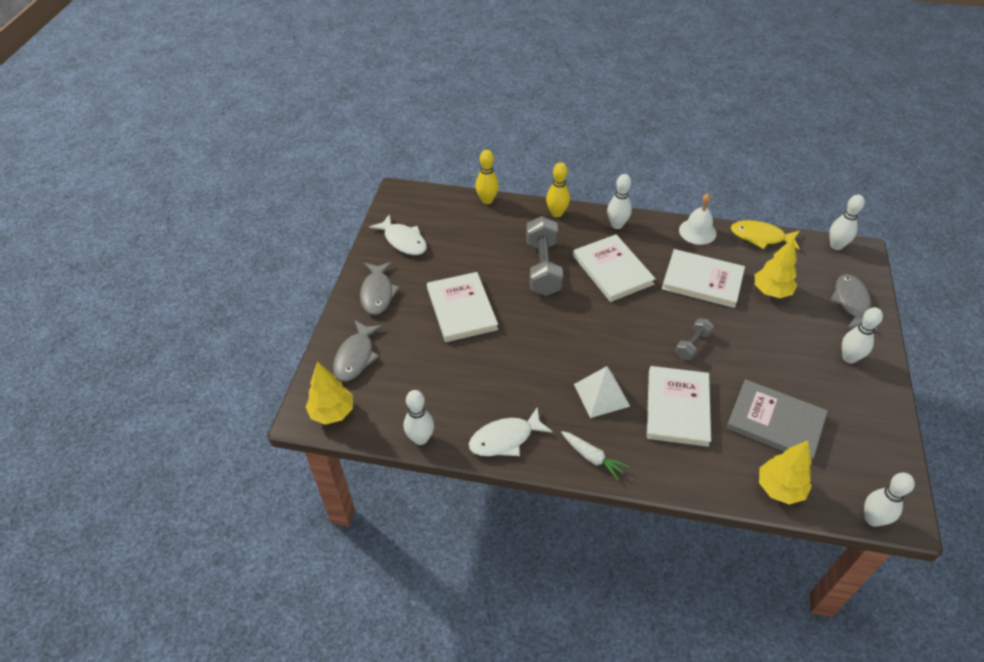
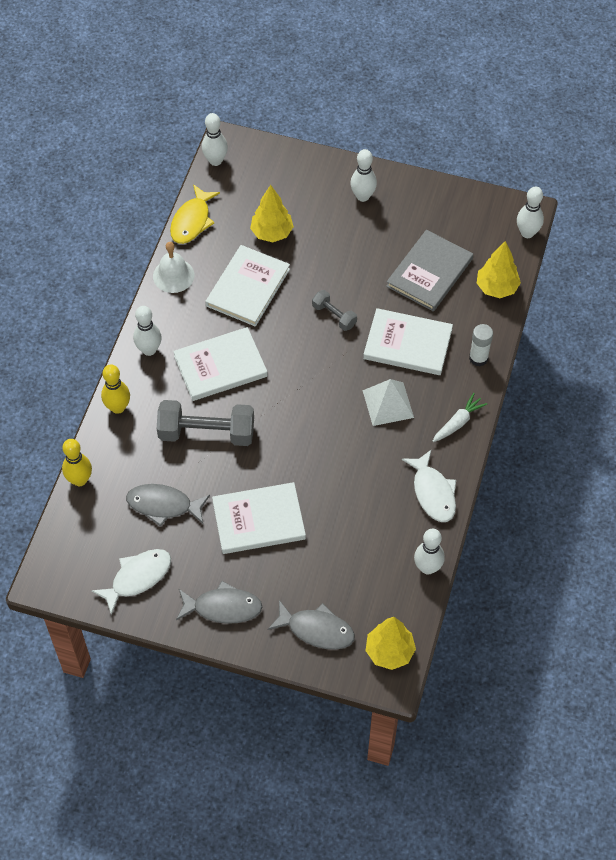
camera: 85 degrees left, 10 degrees up
grey fish [830,274,878,331] -> grey fish moved to [126,484,210,527]
none -> white glue stick [469,324,493,366]

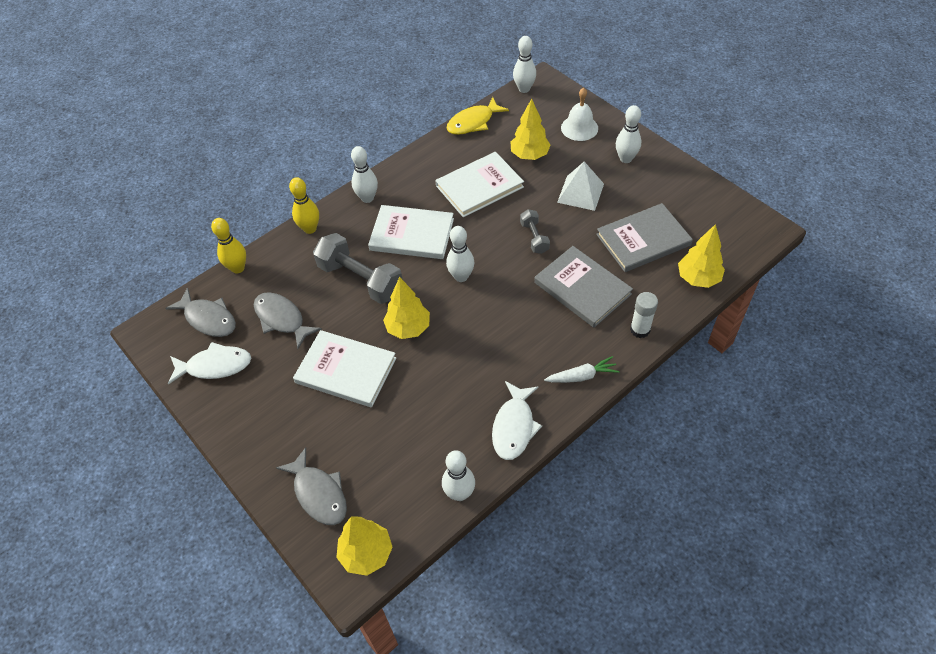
camera: 35 degrees right, 5 degrees down
white bell [153,242,195,293] -> white bell moved to [561,88,598,141]
grey fish [176,581,262,624] -> grey fish moved to [165,288,236,337]
white book [363,308,453,375] -> grey book [534,246,633,328]
white pyramid [363,379,414,426] -> white pyramid moved to [557,161,604,211]
white bowling pin [517,186,544,238] -> white bowling pin moved to [446,226,474,282]
none -> yellow tree [383,277,430,339]

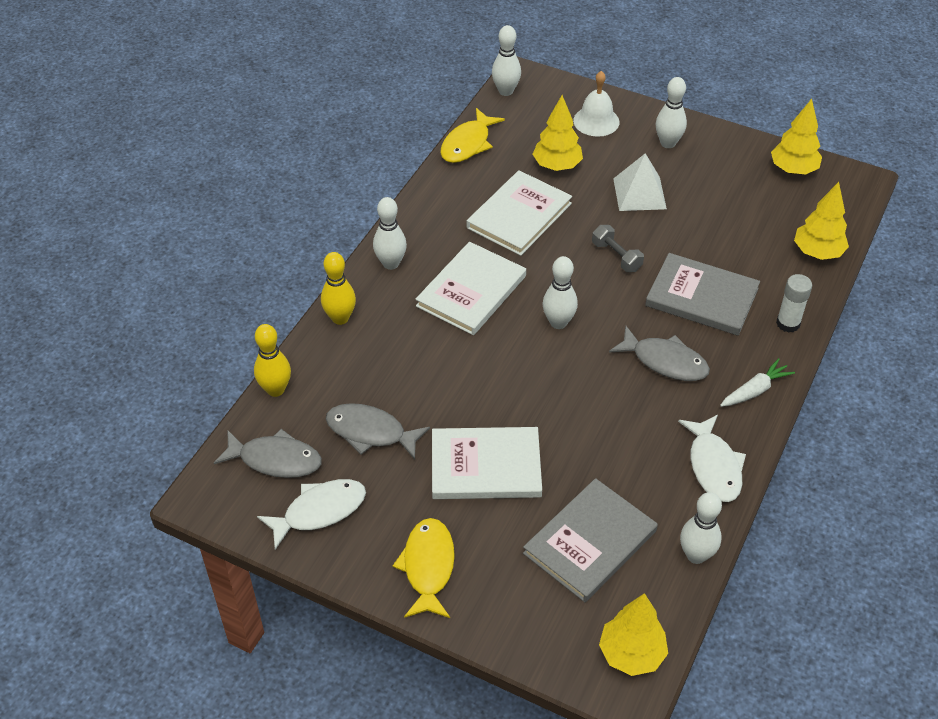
camera: 25 degrees left, 5 degrees down
grey fish [276,447,347,525] -> grey fish moved to [609,325,710,381]
grey dumbbell [313,233,403,304] -> none
white book [368,205,454,259] -> white book turned 45 degrees counterclockwise [415,242,526,335]
yellow tree [383,277,430,339] -> yellow tree moved to [771,99,822,175]
grey book [596,203,693,272] -> grey book moved to [523,478,658,602]
none -> yellow fish [393,518,455,618]

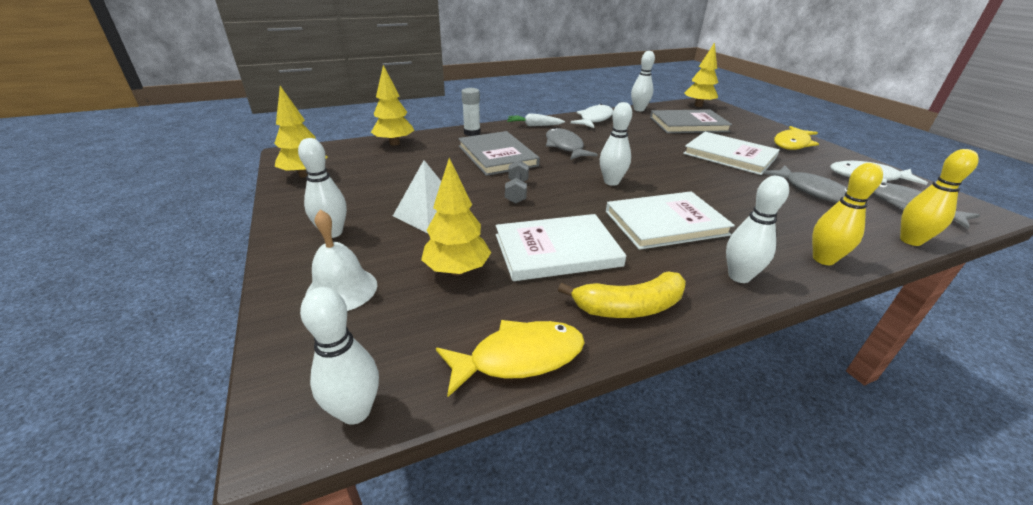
camera: 140 degrees left, 15 degrees down
none -> yellow banana [558,271,686,318]

